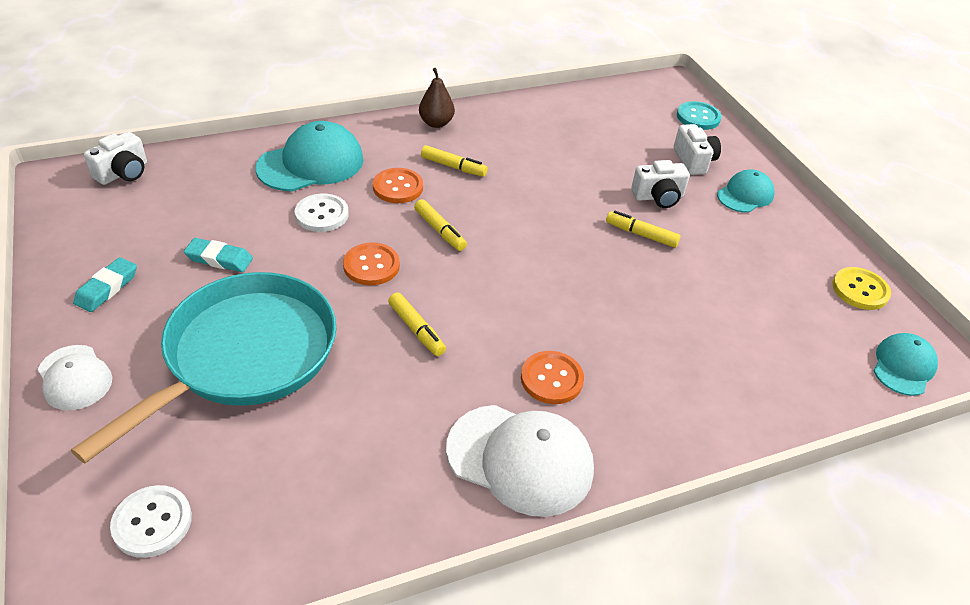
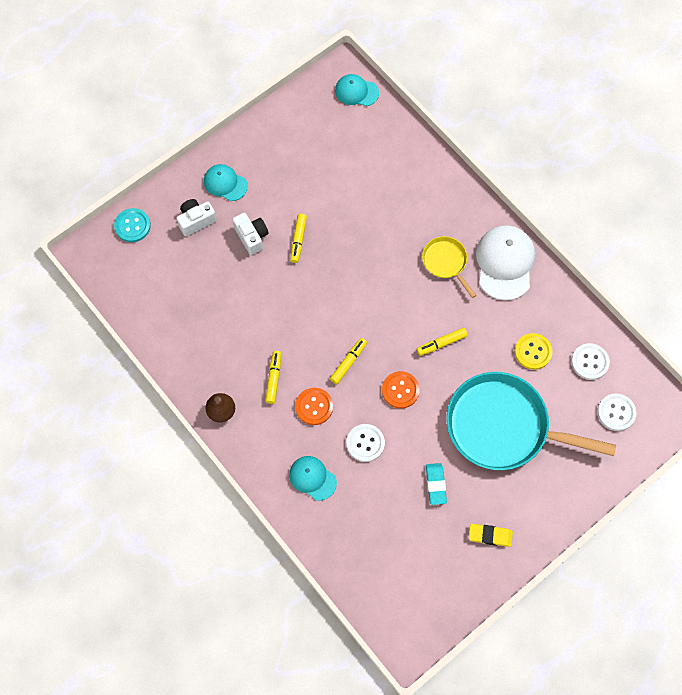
camera: 105 degrees left, 25 degrees up
white cap [38,345,112,410] -> none
turquoise eraser [73,257,137,312] -> yellow eraser [469,524,513,547]
white camera [84,132,147,185] -> none
turquoise cap [255,121,364,192] -> turquoise cap [289,456,337,501], size x0.59
yellow marker [388,292,446,356] -> yellow marker turned 150 degrees counterclockwise [417,328,468,356]
orange button [521,351,584,404] -> yellow pan [422,236,476,298]
yellow button [832,267,891,310] -> yellow button moved to [515,333,553,370]
none -> white button [571,343,610,380]

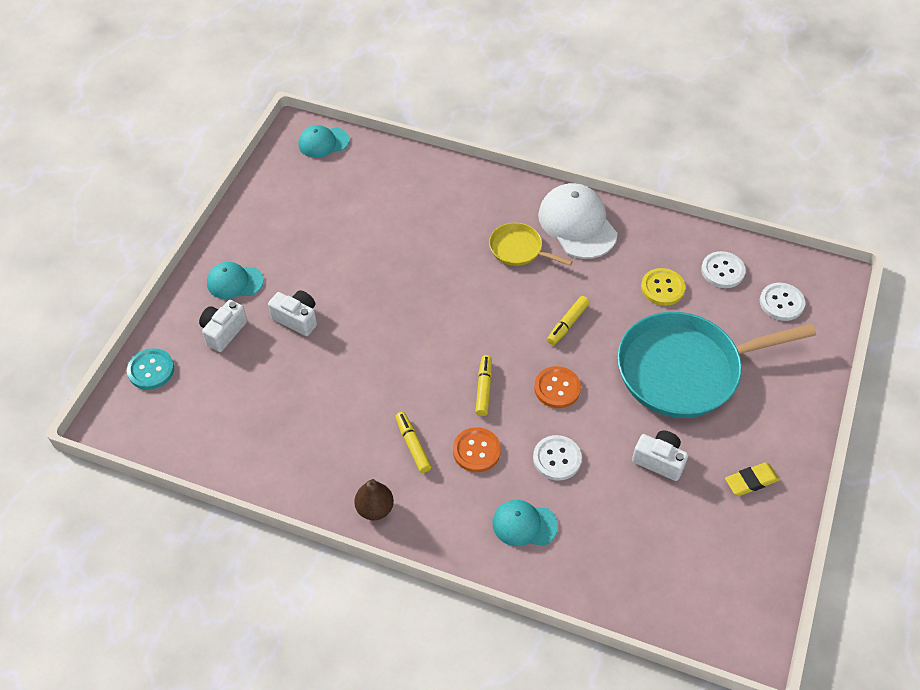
camera: 30 degrees left, 15 degrees down
yellow marker [290,214,307,263] -> none
turquoise eraser [426,463,447,505] -> white camera [632,431,688,481]

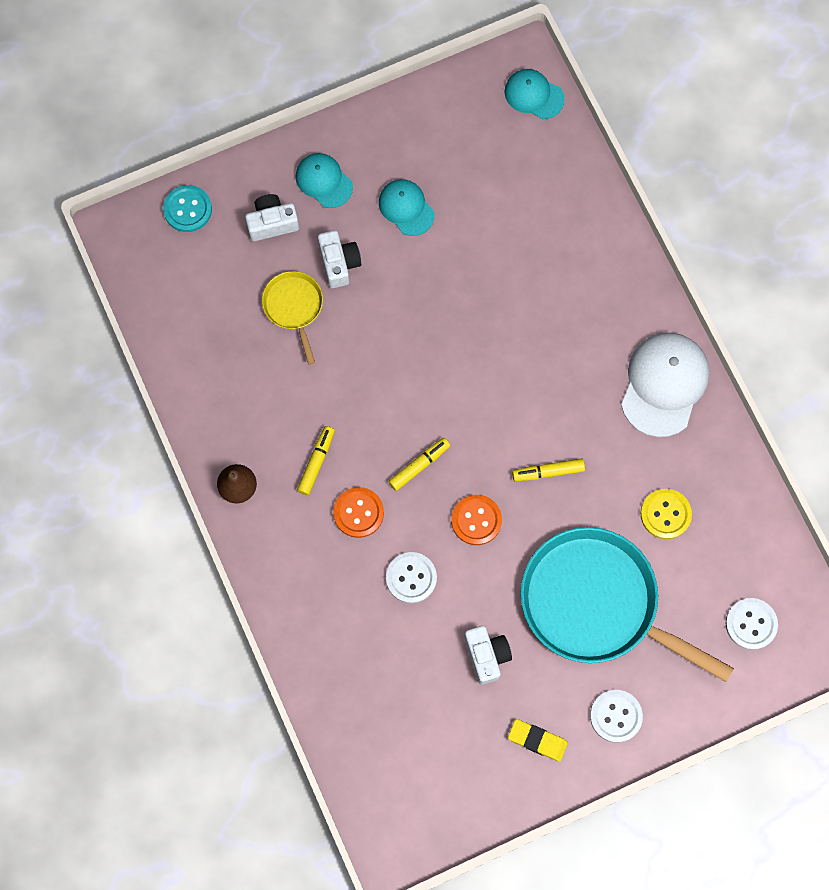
camera: 45 degrees right, 20 degrees up
yellow pan [489,223,573,266] -> yellow pan moved to [262,271,323,365]
turquoise cap [493,500,558,546] -> turquoise cap moved to [379,179,435,236]
white button [701,251,746,288] -> white button moved to [590,690,643,743]

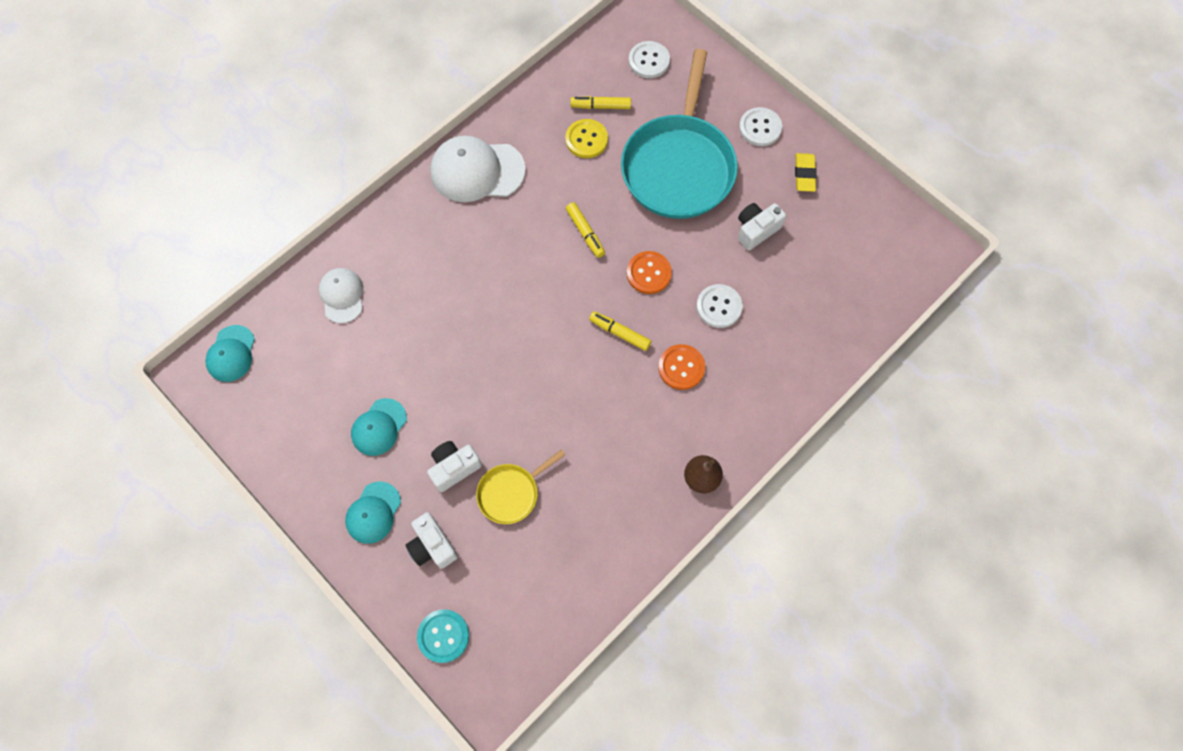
camera: 110 degrees left, 5 degrees down
yellow marker [297,426,335,495] -> yellow marker moved to [570,96,631,109]
none -> white cap [319,268,363,323]

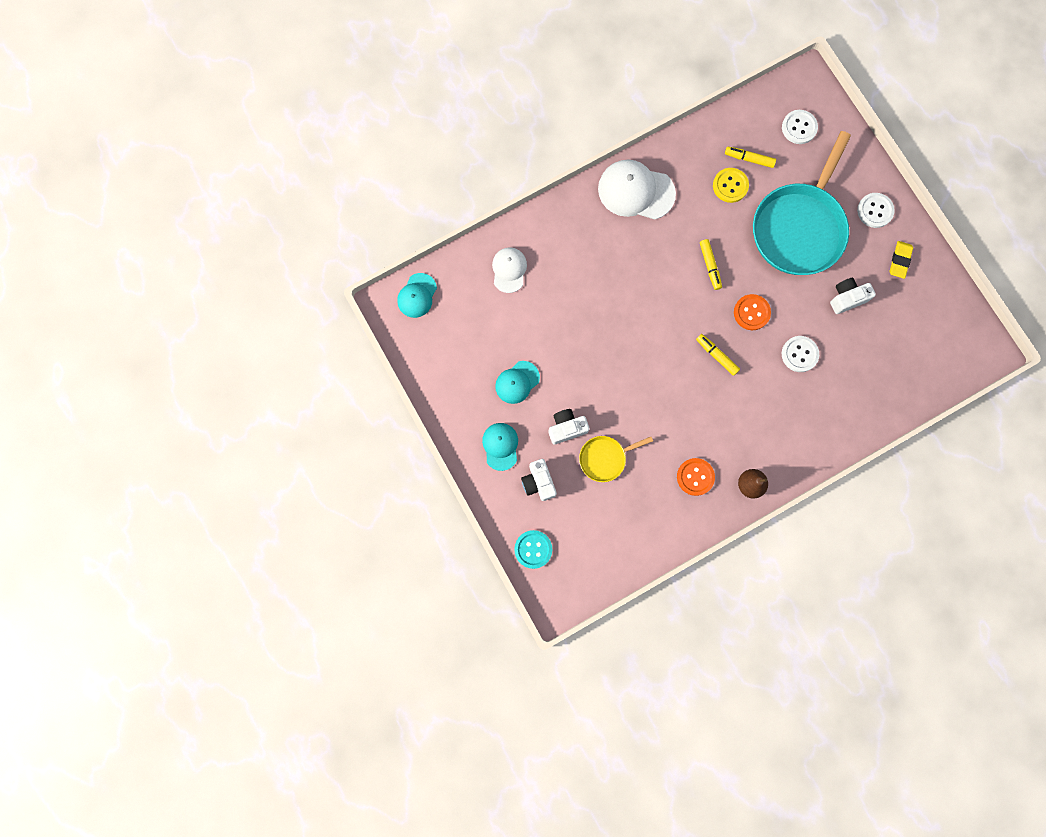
camera: 15 degrees right, 10 degrees up
turquoise cap [345,482,401,544] -> turquoise cap turned 135 degrees clockwise [482,423,518,471]
orange button [658,344,705,390] -> orange button moved to [677,458,715,496]

